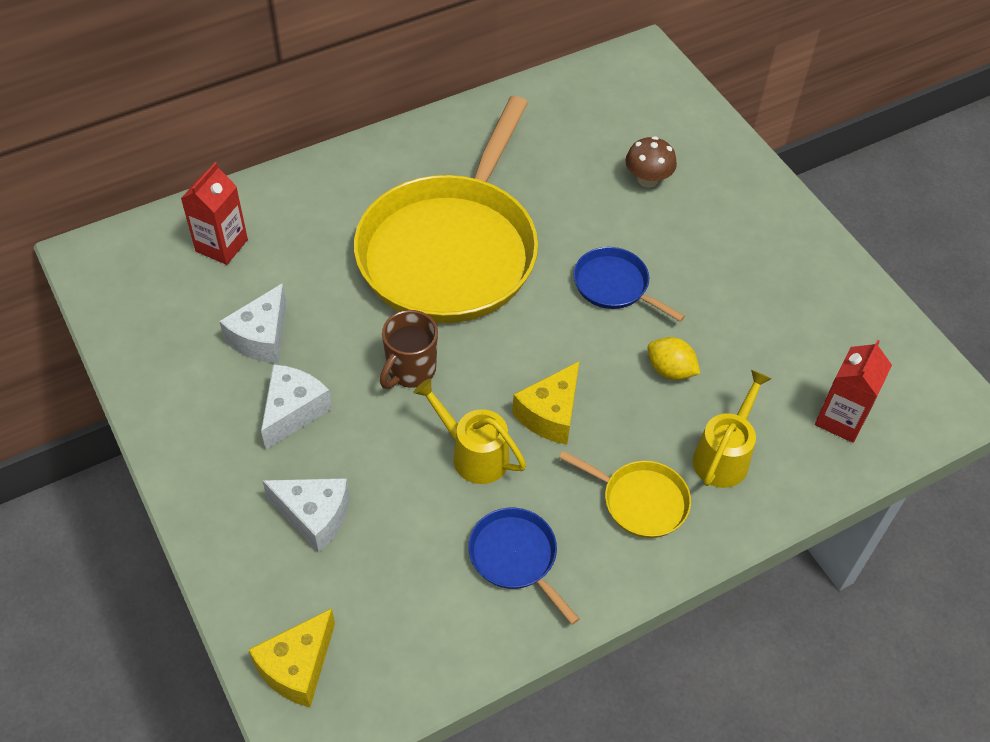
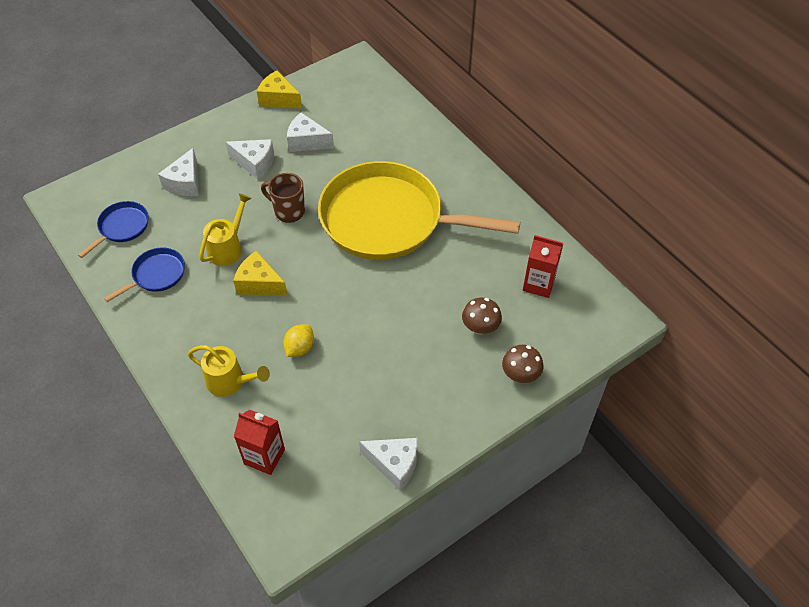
camera: 85 degrees right, 0 degrees up
red carton [181,162,248,265] -> red carton moved to [523,235,563,298]
yellow cheese [248,608,335,707] -> yellow cheese moved to [257,70,302,109]
yellow pan [559,451,691,538] -> none
blue pan [574,247,685,322] -> blue pan moved to [78,201,149,258]
none -> white cheese [359,438,418,491]
none -> brown mushroom [502,345,543,383]

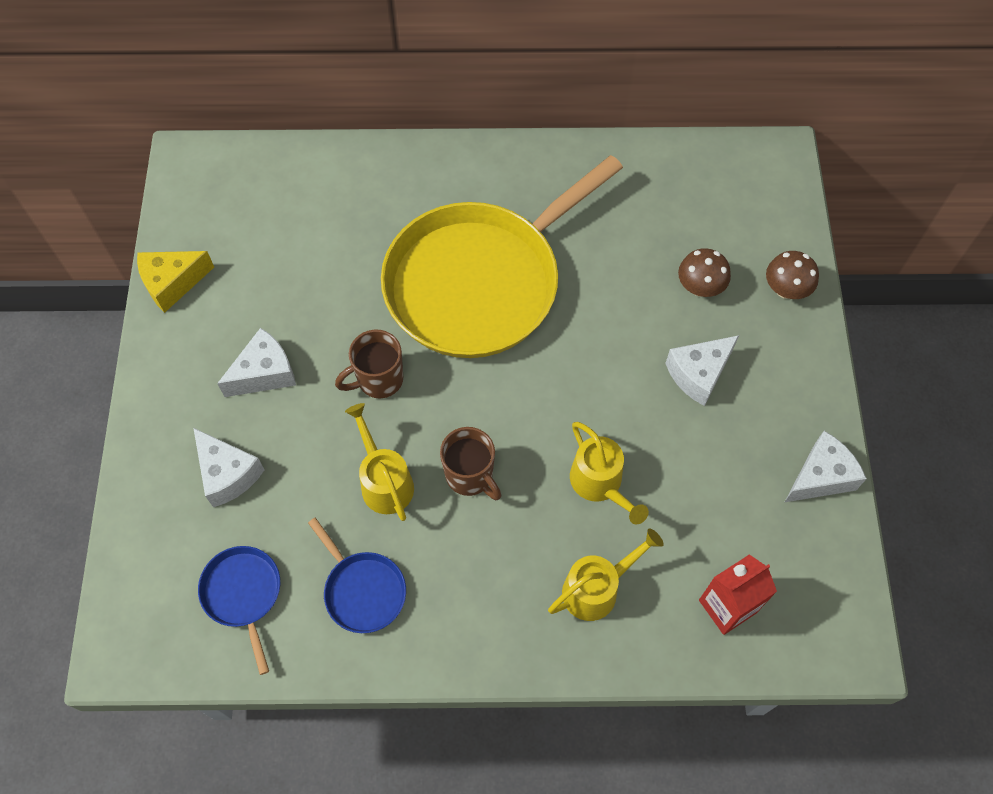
camera: 55 degrees left, 10 degrees up
blue pan [104,247,185,302] -> blue pan turned 150 degrees clockwise [308,518,406,633]
yellow cheese [233,251,288,296] -> brown mug [440,427,501,500]
yellow lemon [283,324,314,357] -> yellow watering can [570,422,649,524]
white cheese [287,113,334,152] -> white cheese moved to [665,335,739,406]
red carton [523,235,563,298] -> none

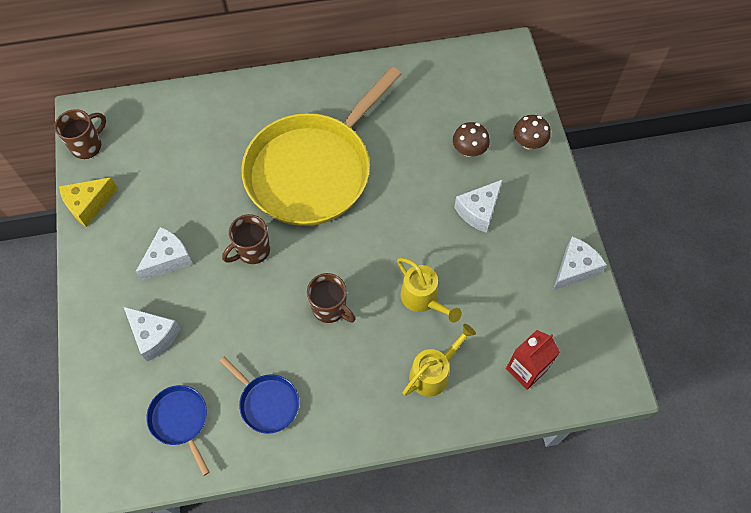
camera: 10 degrees left, 0 degrees up
yellow watering can [345,403,414,521] -> none
none -> brown mug [54,109,106,159]

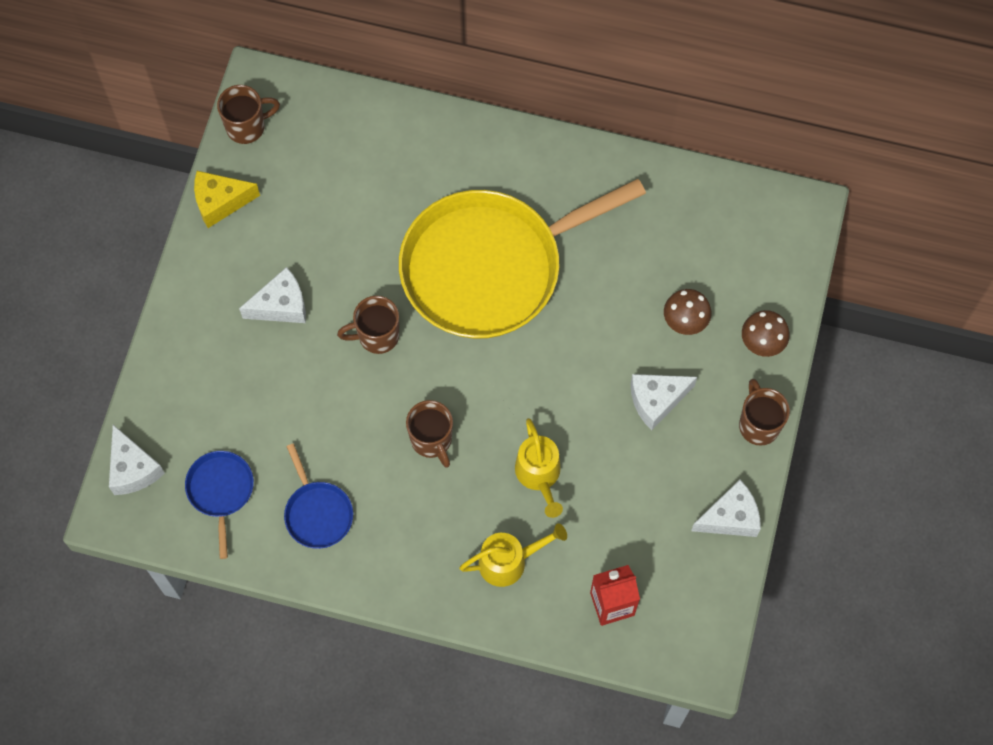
camera: 25 degrees right, 5 degrees up
white cheese [123,306,181,362] -> white cheese moved to [109,425,165,495]
none -> brown mug [739,379,790,446]

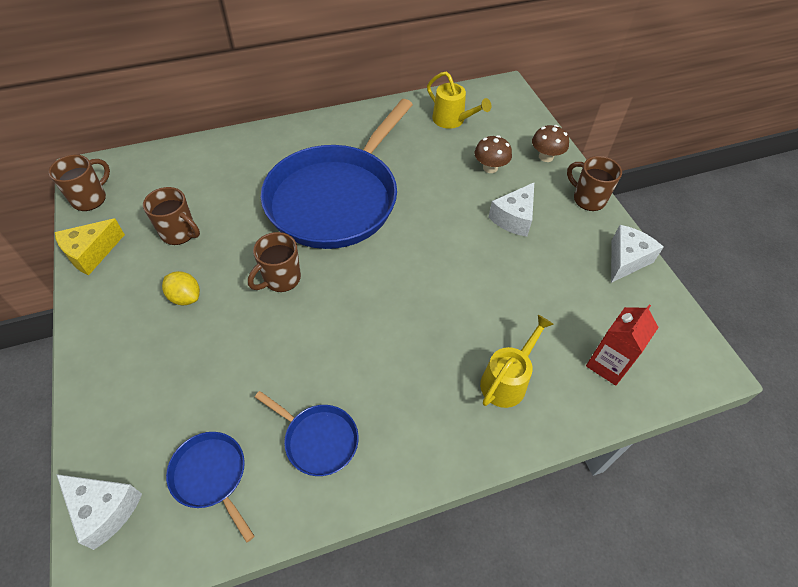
camera: 35 degrees left, 15 degrees down
white cheese [239,267,306,323] -> yellow lemon [162,271,200,306]
yellow pan [399,179,646,339] -> blue pan [261,99,413,249]
brown mug [406,400,453,468] -> brown mug moved to [143,187,200,245]
yellow watering can [515,418,563,518] -> yellow watering can moved to [427,72,491,129]

